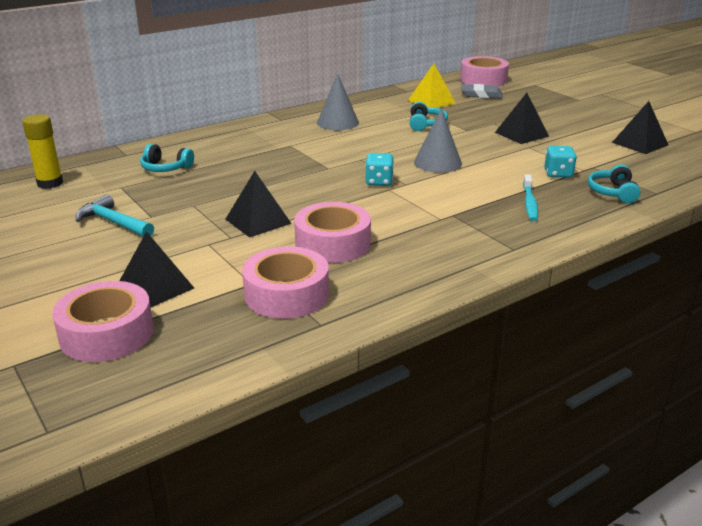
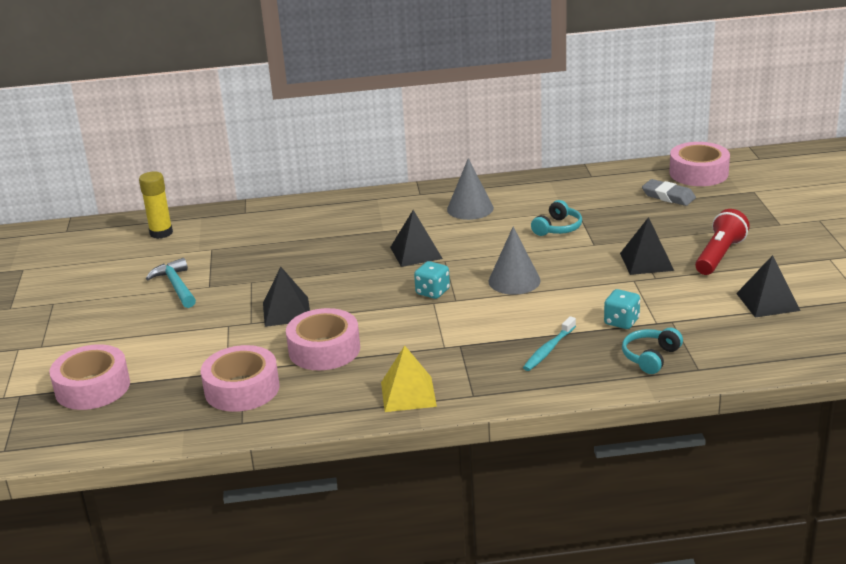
camera: 30 degrees right, 0 degrees up
black pyramid [119,231,194,307] -> black pyramid moved to [390,210,443,267]
turquoise headphones [140,144,194,172] -> none
yellow pyramid [408,64,455,108] -> yellow pyramid moved to [381,345,437,412]
none -> red flashlight [695,209,750,275]

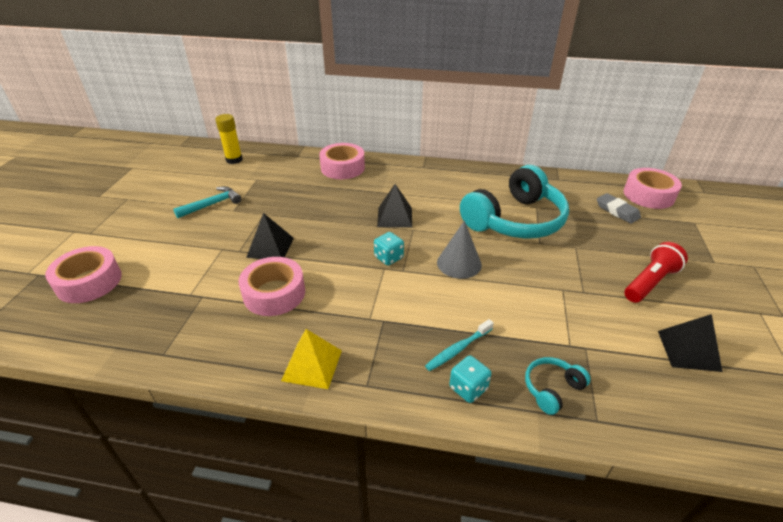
camera: 15 degrees right, 10 degrees up
turquoise hammer [146,258,196,308] -> turquoise hammer turned 60 degrees clockwise [173,186,242,218]
pink tape [201,345,280,412] -> pink tape moved to [319,143,365,179]
grey cone [447,158,494,220] -> none
turquoise headphones [531,200,582,236] -> turquoise headphones [460,165,569,239], size x2.39
turquoise dice [604,289,640,329] -> turquoise dice moved to [449,355,491,403]
black pyramid [620,217,674,275] -> none

